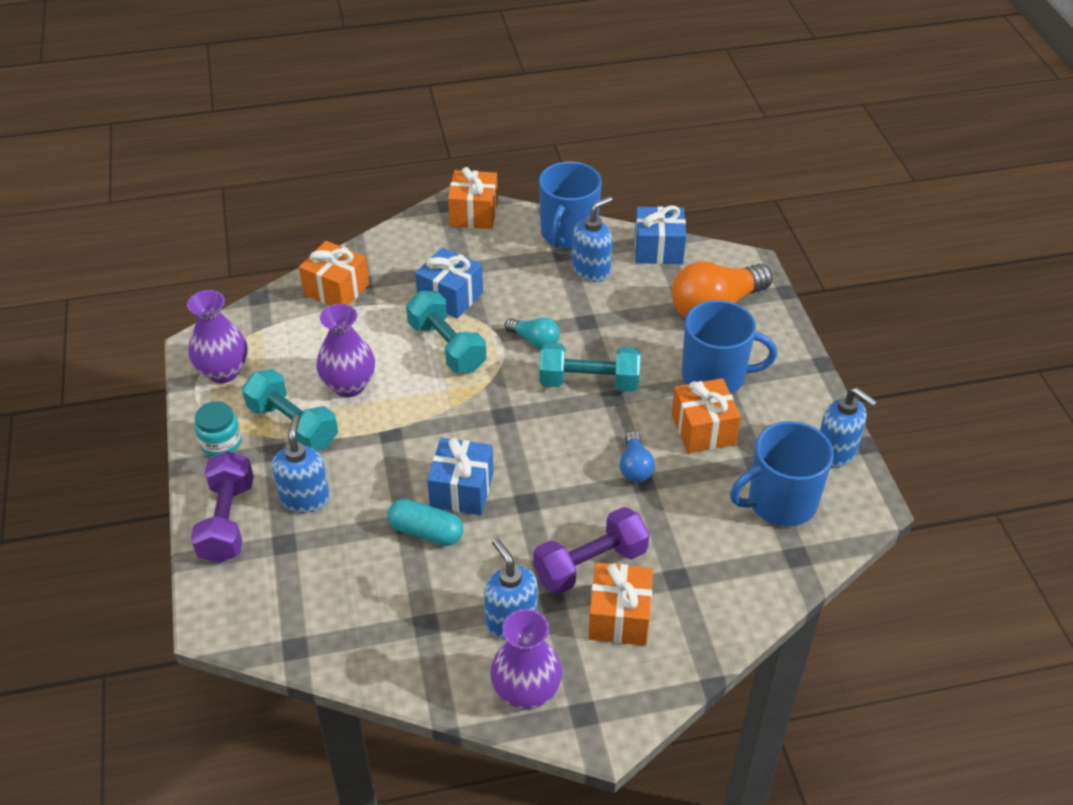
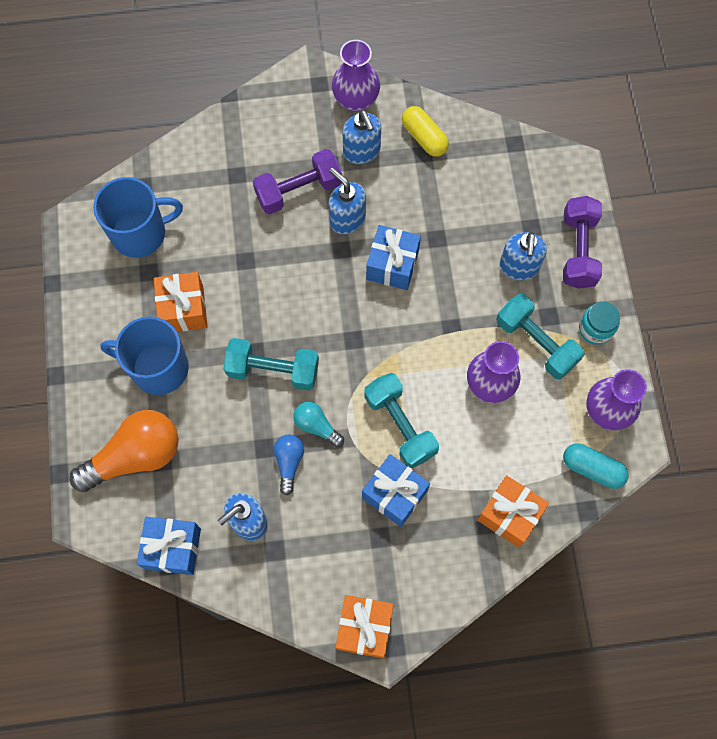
camera: 175 degrees left, 25 degrees up
turquoise capsule [388,499,463,546] -> turquoise capsule moved to [563,443,629,489]
blue mug [539,162,602,249] -> none
orange gift [588,562,653,646] -> none
blue light bulb [620,431,655,482] -> blue light bulb moved to [274,434,304,495]
blue soap dispenser [820,387,877,467] -> blue soap dispenser moved to [328,168,366,235]
none -> yellow capsule [402,106,449,157]

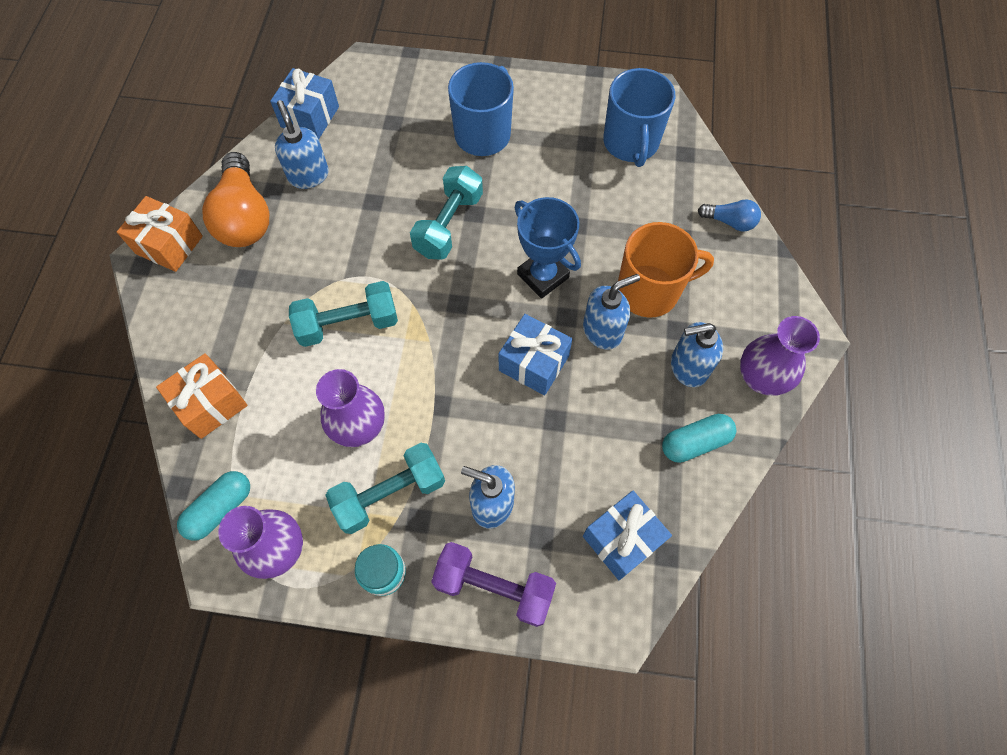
camera: 105 degrees right, 5 degrees down
orange light bulb [70,410,179,492] -> orange light bulb moved to [202,152,269,247]
orange gift [154,272,208,332] -> none
purple dumbbell [253,149,342,214] -> orange mug [618,222,714,318]
blue light bulb [274,434,304,495] -> blue light bulb moved to [698,199,761,232]
turquoise light bulb [293,402,344,447] -> none
blue gift [362,454,430,527] -> blue gift moved to [583,491,672,580]
yellow capsule [402,106,449,157] -> turquoise capsule [662,414,736,463]
none -> blue trophy [514,197,581,298]

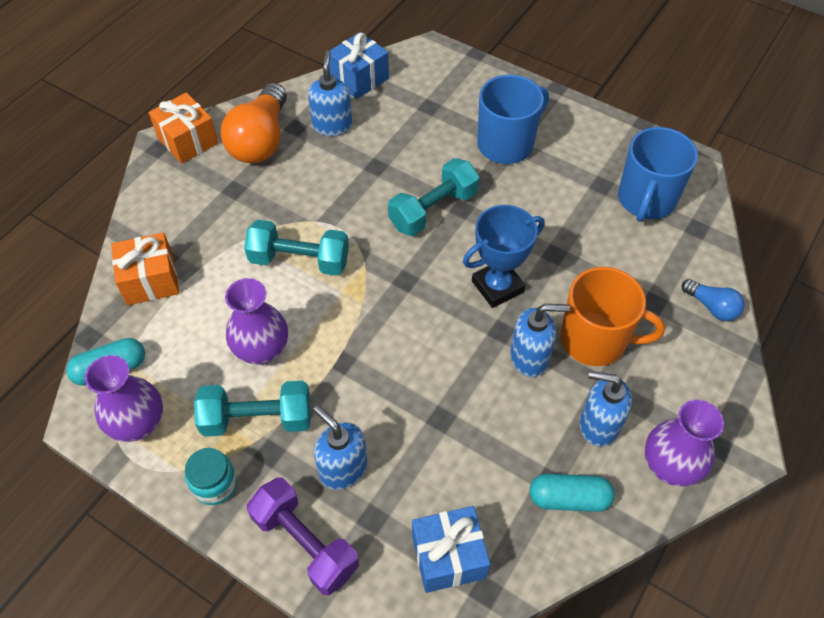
camera: 25 degrees right, 10 degrees down
blue gift [499,314,572,396] -> none
blue trophy [514,197,581,298] -> blue trophy turned 75 degrees clockwise [463,205,545,308]

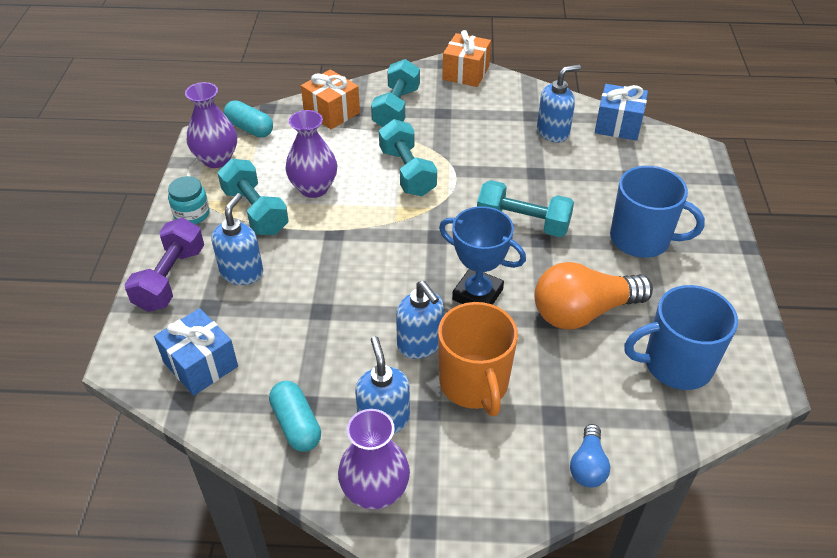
camera: 60 degrees right, 10 degrees down
orange light bulb [221,83,287,163] -> orange light bulb moved to [534,262,653,330]
none -> turquoise dumbbell [371,59,420,127]

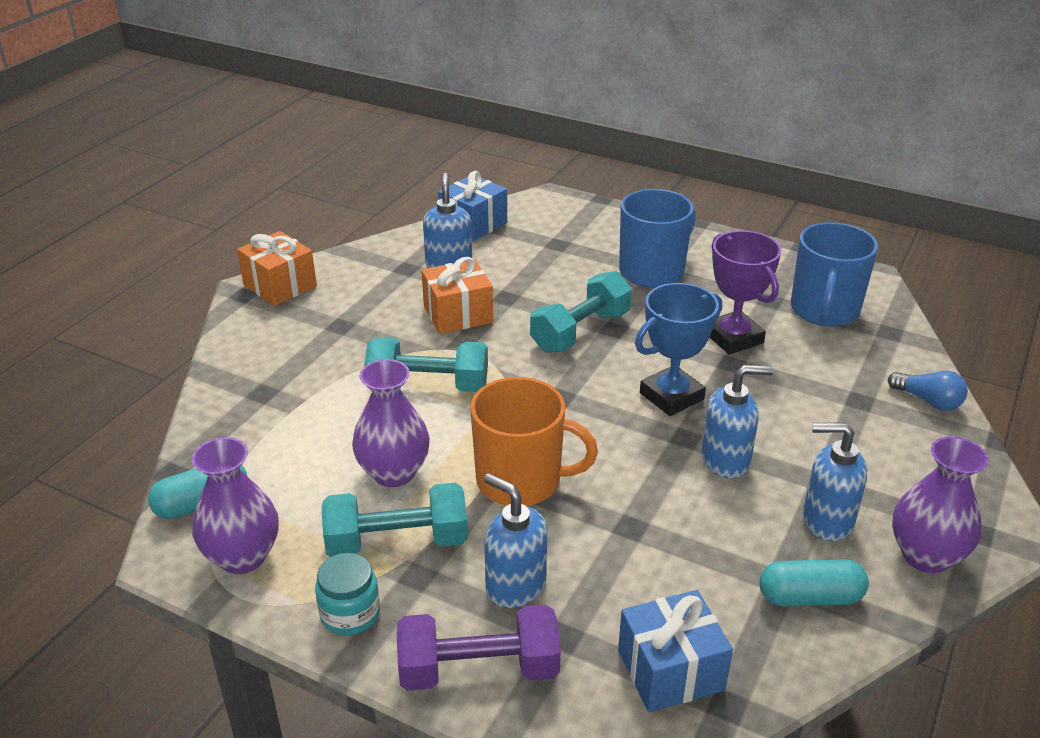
camera: 65 degrees left, 10 degrees down
purple dumbbell [124,218,204,312] -> purple dumbbell turned 45 degrees counterclockwise [397,605,561,691]
orange gift [301,69,360,129] -> orange gift moved to [421,257,493,334]
turquoise dumbbell [371,59,420,127] -> none
orange mug [438,302,518,416] -> orange mug moved to [470,377,598,506]
orange light bulb [534,262,653,330] -> purple trophy [710,230,781,355]

